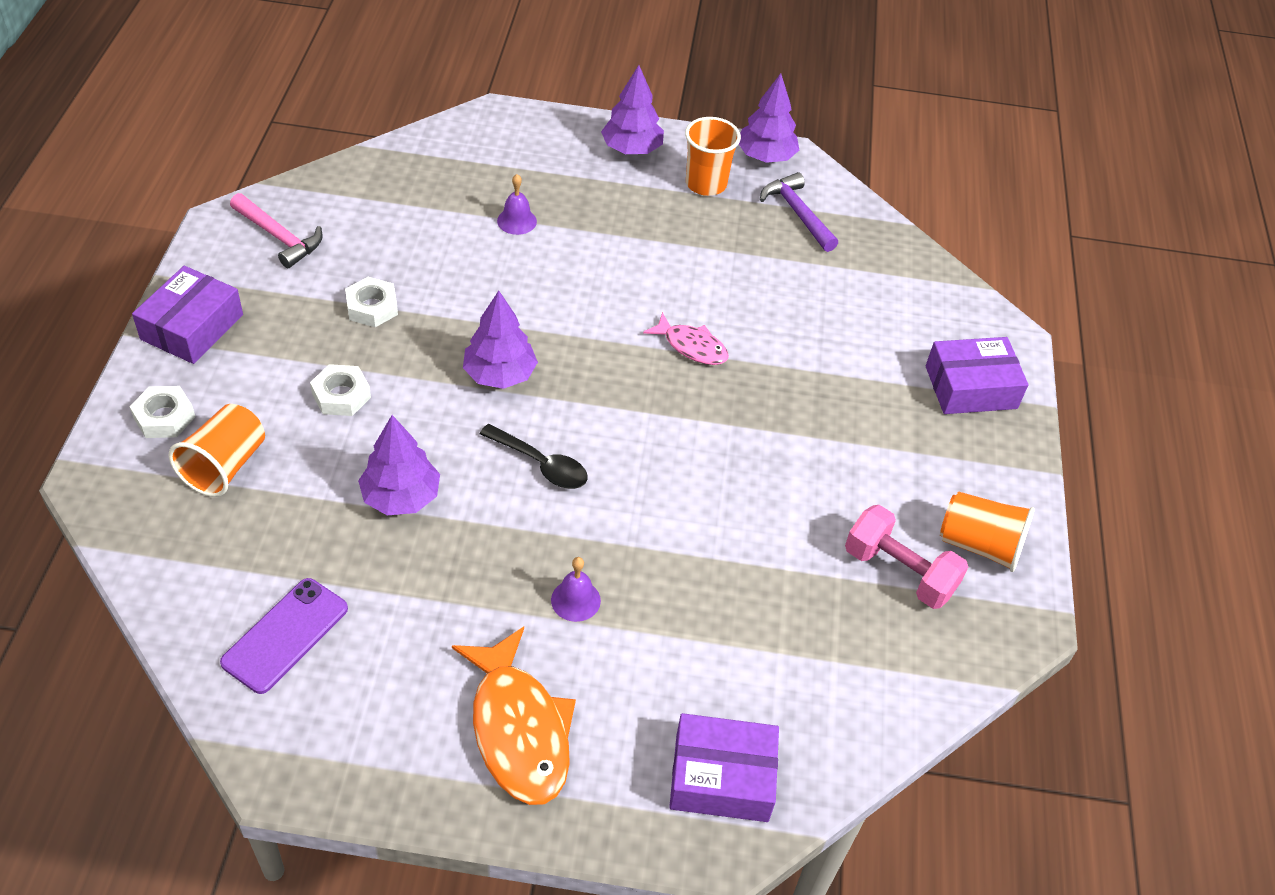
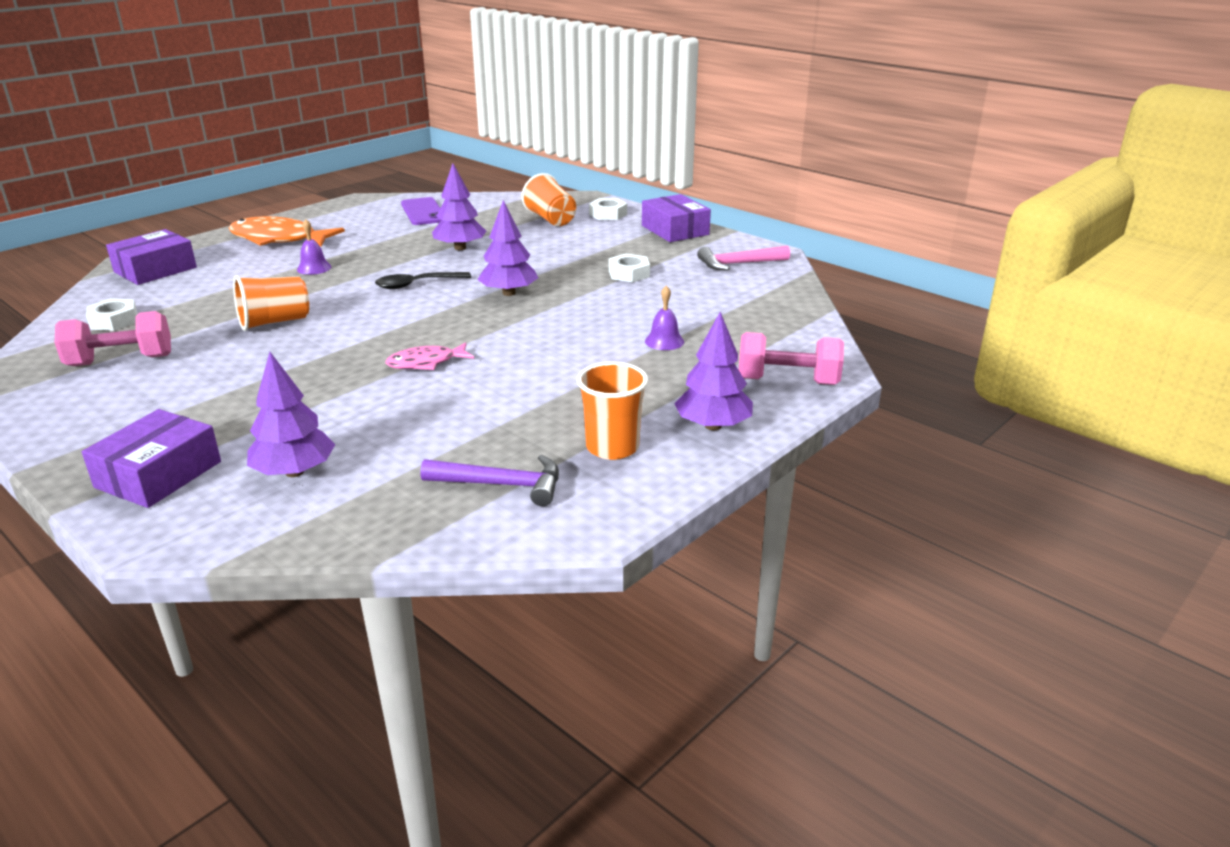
camera: 130 degrees right, 20 degrees down
white nut [310,364,371,416] -> white nut moved to [86,298,138,331]
purple tree [739,73,799,163] -> purple tree moved to [247,352,335,477]
orange cup [940,492,1035,572] -> orange cup moved to [233,275,309,331]
none -> pink dumbbell [739,332,844,385]

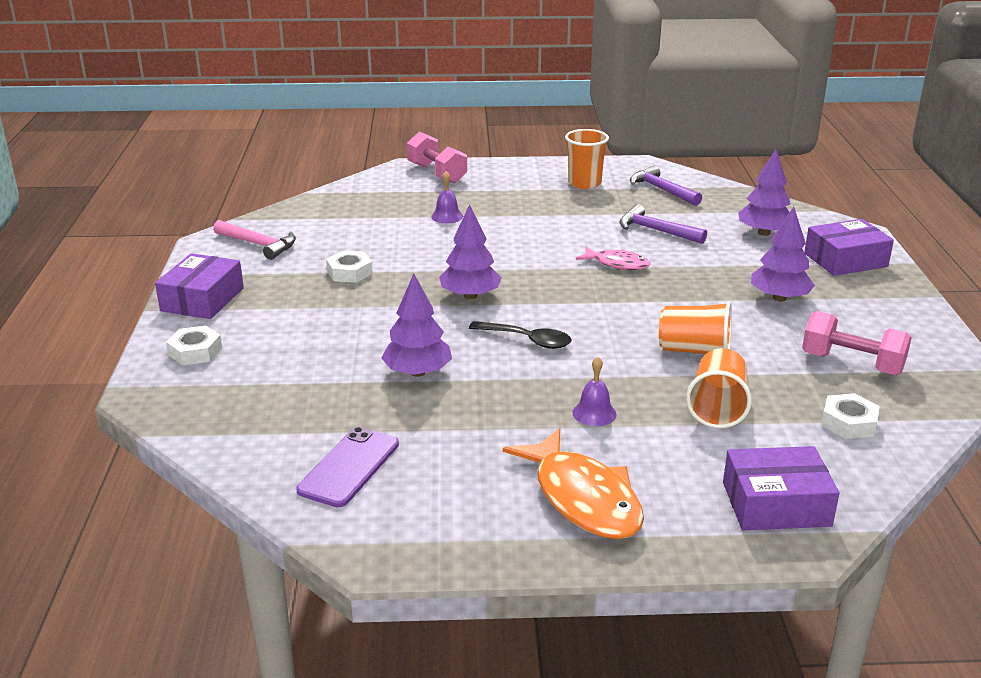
camera: 135 degrees left, 0 degrees up
orange cup [522,173,576,226] -> orange cup moved to [686,348,752,429]
purple tree [674,312,753,430] -> purple tree moved to [751,207,815,301]
none -> purple hammer [619,204,707,244]

